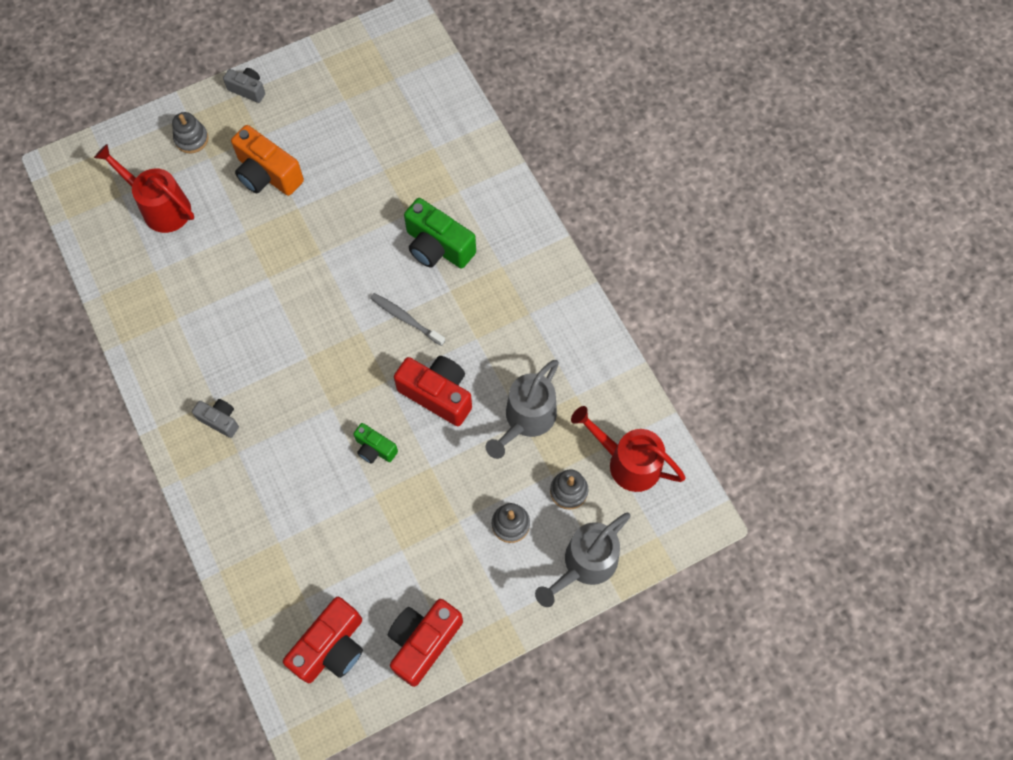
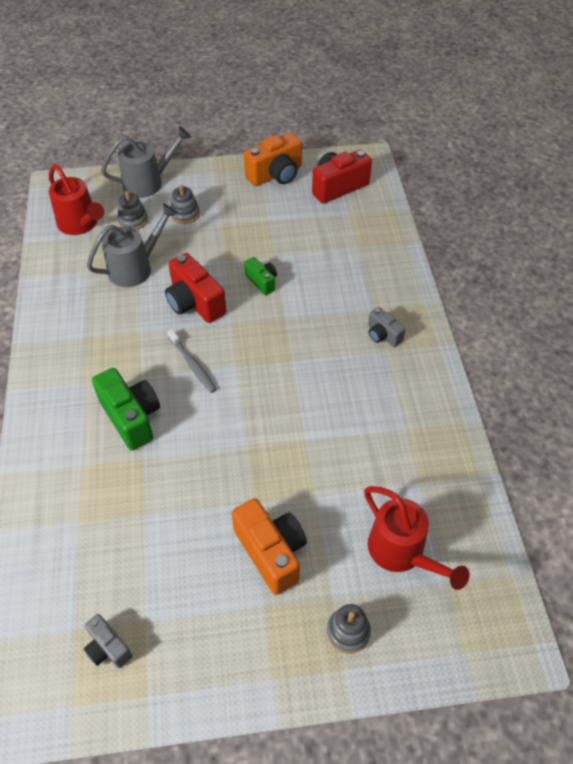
camera: 160 degrees left, 15 degrees down
grey camera [223,68,265,103] -> grey camera moved to [84,614,132,668]
red camera [388,599,463,687] -> orange camera [244,132,302,186]

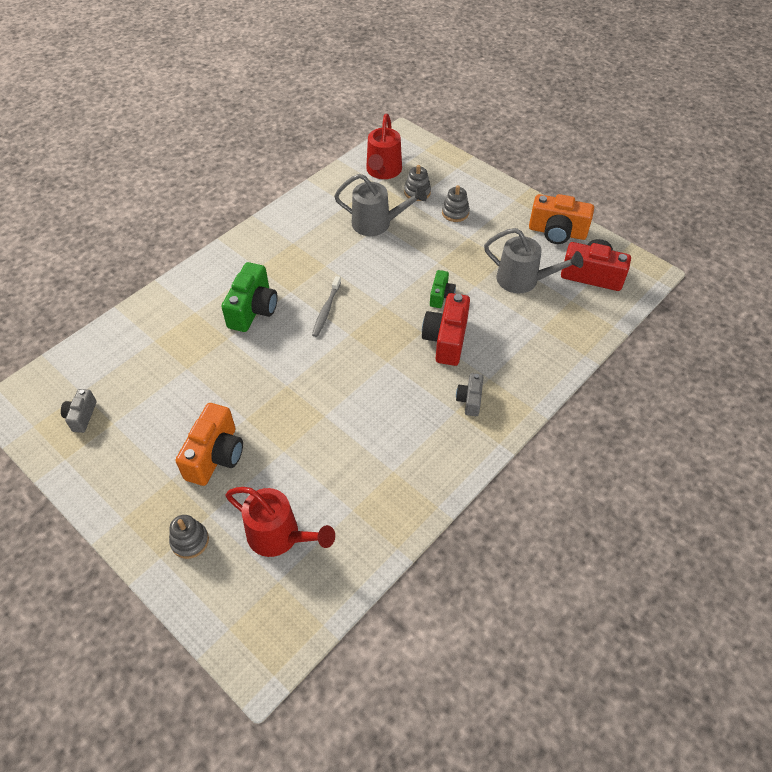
camera: 50 degrees right, 0 degrees up
grey watering can [101,126,191,198] -> grey watering can moved to [484,228,583,294]
red camera [165,253,226,323] -> red camera moved to [422,293,470,366]
red watering can [364,486,469,590] -> red watering can turned 75 degrees counterclockwise [225,487,335,557]

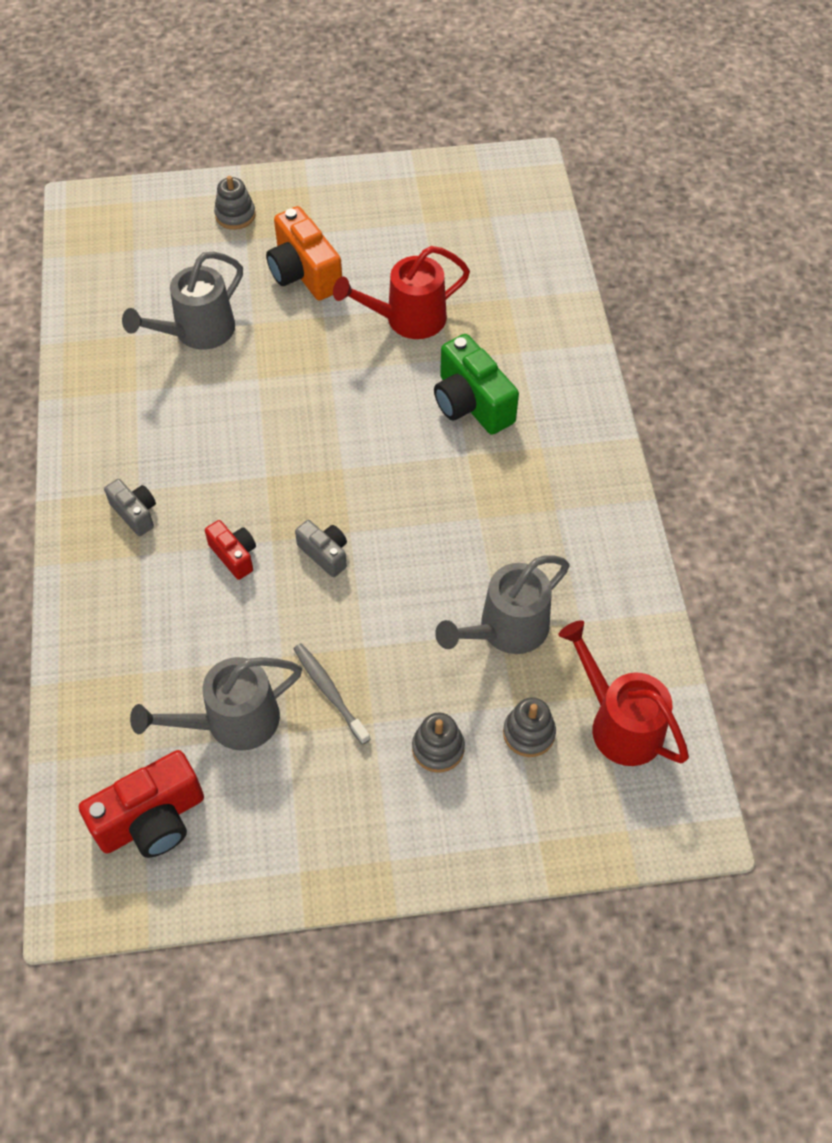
camera: 130 degrees right, 5 degrees up
grey camera [61,389,96,433] -> grey camera moved to [295,520,347,577]
red watering can [225,487,335,557] -> red watering can moved to [333,246,470,339]
grey toothbrush [312,276,341,337] -> grey toothbrush moved to [293,643,370,745]
red camera [422,293,470,366] -> red camera [205,520,256,580], size x0.56
green camera [430,270,456,308] -> none
orange camera [529,194,594,244] -> none
none -> grey watering can [122,252,243,350]

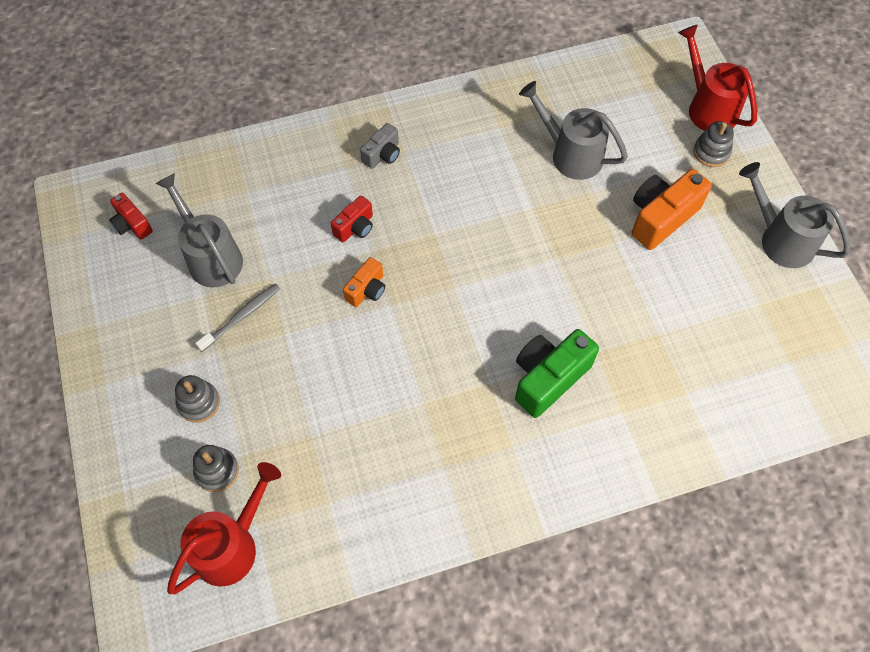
camera: 80 degrees right, 5 degrees up
red camera [79,750,204,858] -> red camera [109,193,153,239], size x0.56
grey camera [295,520,347,577] -> orange camera [343,257,385,307]
red watering can [333,246,470,339] -> red watering can moved to [678,24,757,131]
grey watering can [435,556,570,654] -> grey watering can moved to [739,162,851,268]

